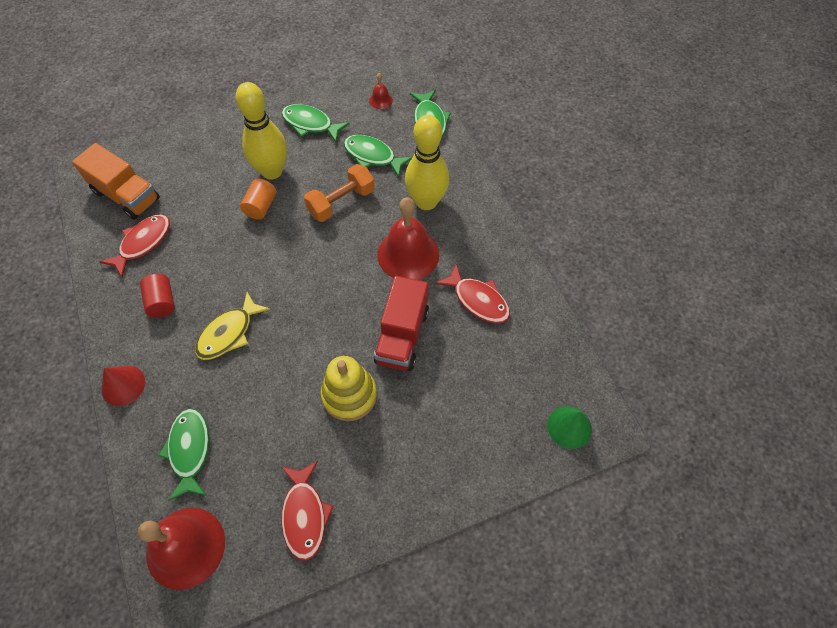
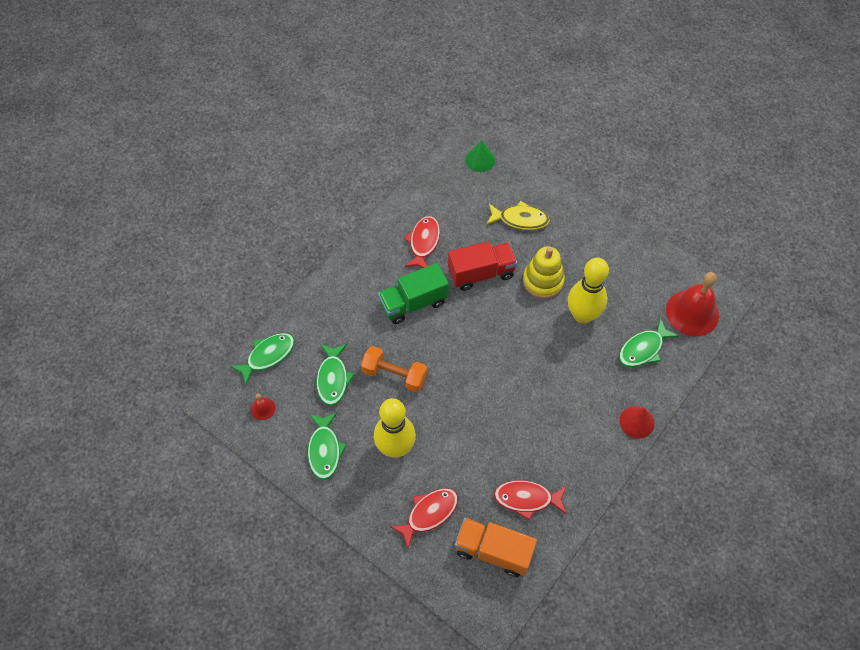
camera: 120 degrees left, 0 degrees up
orange truck [72,143,160,220] -> orange truck turned 75 degrees counterclockwise [455,518,537,577]
red cylinder [140,274,175,318] -> none
yellow fish [195,292,270,360] -> yellow fish moved to [486,201,550,230]
orange cylinder [240,179,276,220] -> none
red fish [281,461,334,561] -> red fish moved to [390,488,458,548]
red bell [377,197,439,280] -> green truck [378,263,449,324]
yellow bowling pin [405,115,449,210] -> yellow bowling pin moved to [568,258,609,324]

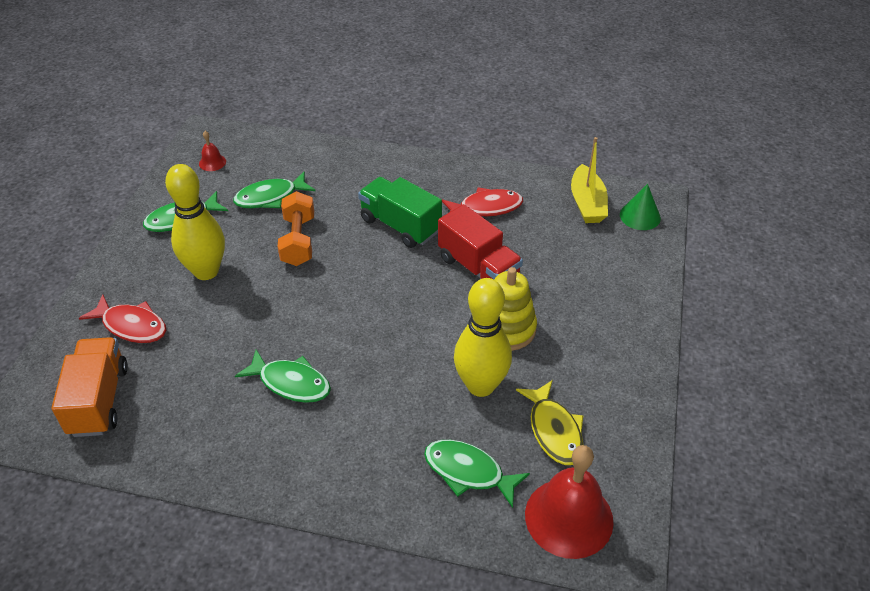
camera: 65 degrees right, 15 degrees down
green fish [230,333,295,385] -> green fish moved to [235,350,331,403]
yellow fish [486,201,550,230] -> yellow fish moved to [516,380,583,465]
red fish [494,480,567,521] -> none
red cone [620,406,654,439] -> none
none -> yellow boat [571,137,608,223]

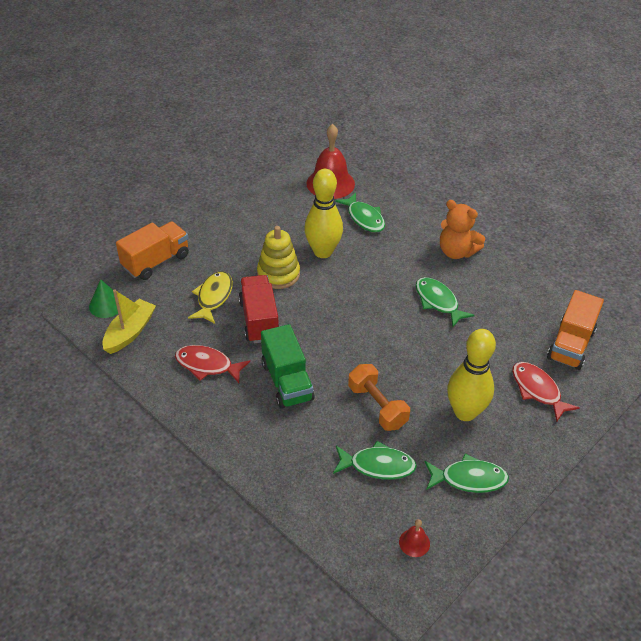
camera: 150 degrees left, 0 degrees up
orange dumbbell [277,191,314,266] -> orange dumbbell turned 60 degrees counterclockwise [348,364,410,431]
yellow fish [516,380,583,465] -> yellow fish moved to [188,271,233,324]
none -> orange truck [116,221,189,280]
none -> orange teddy bear [440,200,485,259]

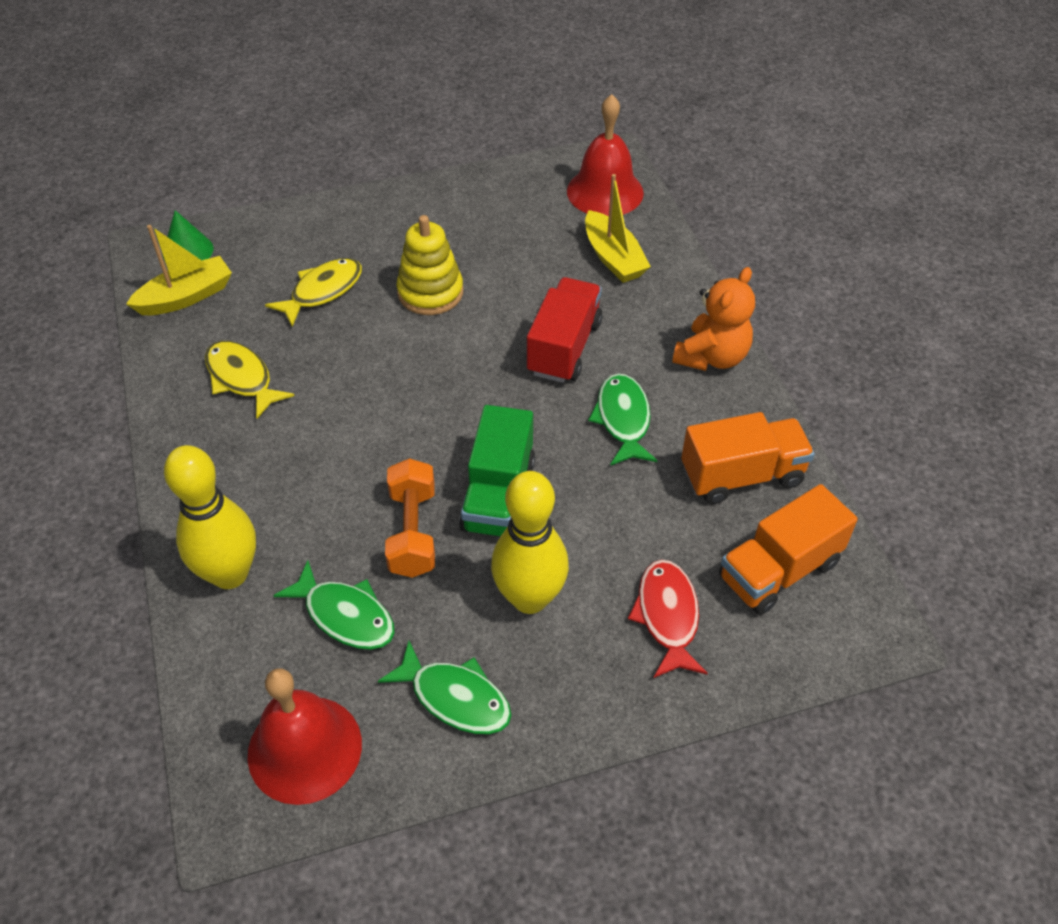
camera: 30 degrees right, 5 degrees up
orange truck [116,221,189,280] -> orange truck moved to [681,412,815,504]
red fish [175,345,250,383] -> yellow fish [205,341,295,419]
red truck [239,275,280,343] -> red truck moved to [527,277,602,383]
green truck [261,324,315,409] -> green truck moved to [459,405,535,537]
yellow bowling pin [304,169,343,258] -> yellow bowling pin moved to [164,445,256,589]
green fish [335,193,385,232] -> yellow boat [585,174,651,283]
red bell [399,519,430,557] -> red bell [248,668,362,805], size x2.27
orange teddy bear [440,200,485,259] -> orange teddy bear turned 120 degrees counterclockwise [672,267,755,371]

